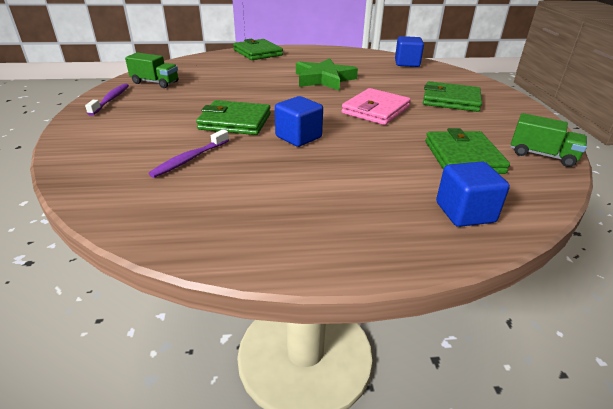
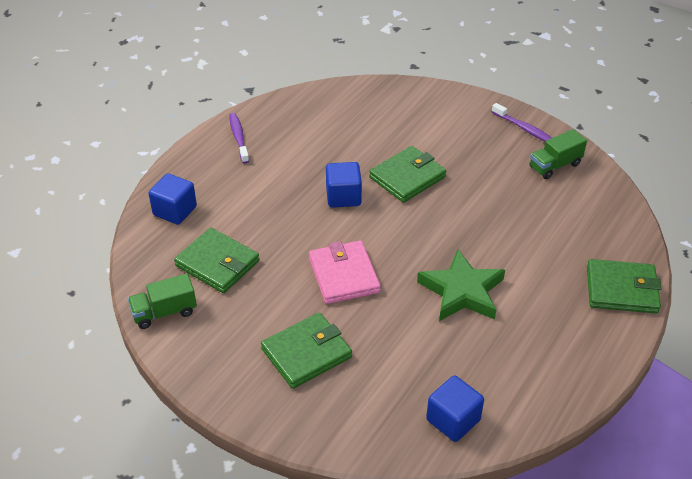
camera: 130 degrees right, 10 degrees up
purple toothbrush [149,129,229,178] -> purple toothbrush moved to [229,113,249,164]

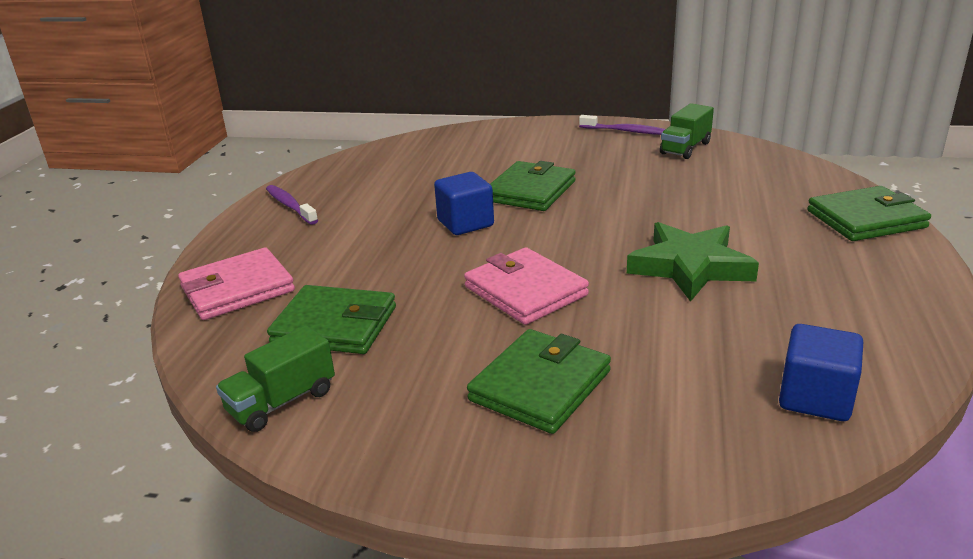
camera: 20 degrees left, 15 degrees down
blue cube [148,173,197,225] -> pink wallet [178,248,295,320]

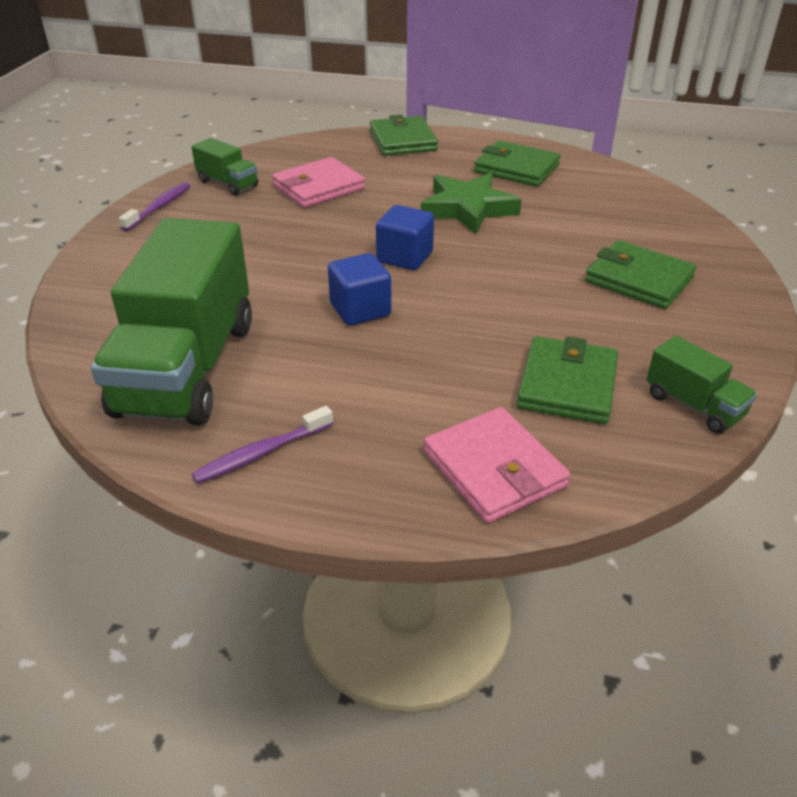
camera: 90 degrees left, 10 degrees up
pink wallet [464,247,589,325] -> pink wallet moved to [272,157,365,208]
green wallet [490,161,576,211] -> green wallet moved to [474,141,561,187]
blue cube [779,324,863,421] -> blue cube moved to [376,205,434,270]
none -> green truck [91,218,252,425]

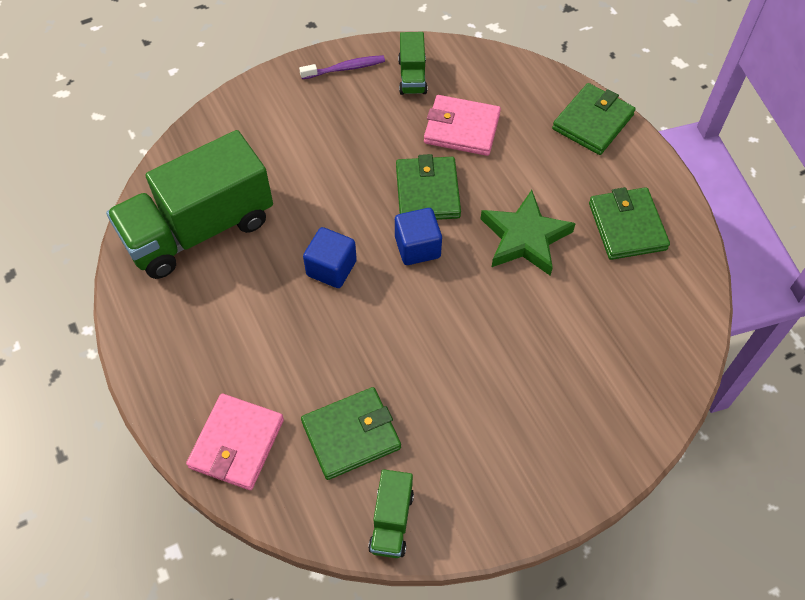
camera: 50 degrees right, 20 degrees up
purple toothbrush [192,406,333,484] -> none
green wallet [585,240,697,309] -> green wallet moved to [396,154,461,220]

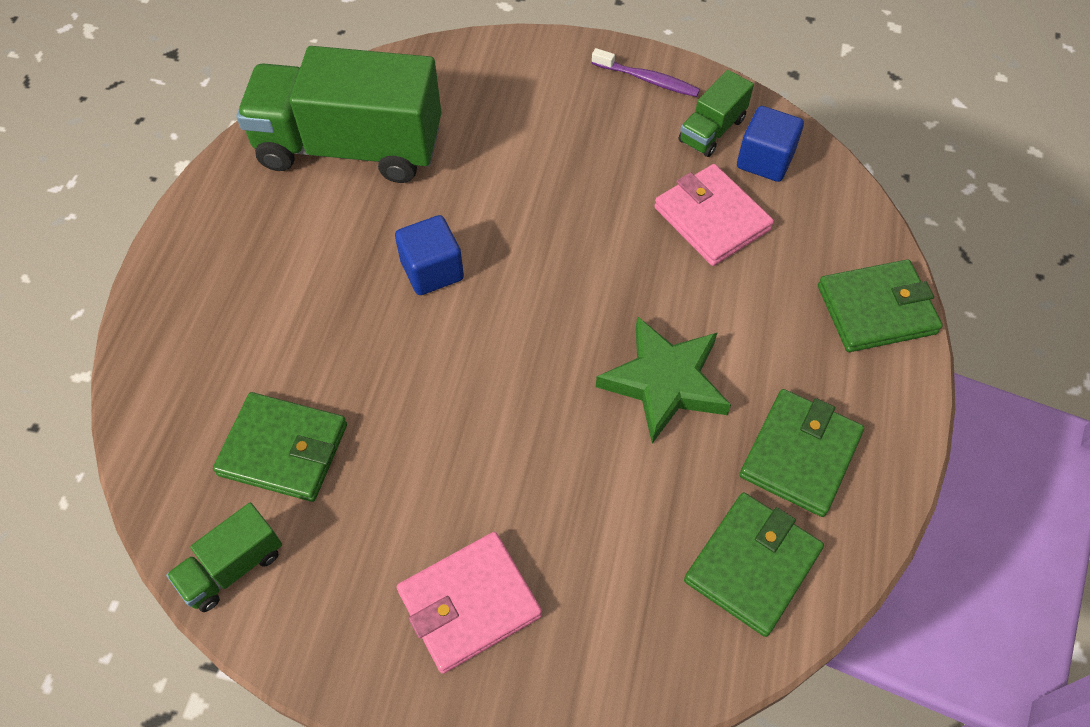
camera: 40 degrees right, 0 degrees up
pink wallet [186,394,284,490] -> pink wallet moved to [397,532,542,674]
blue cube [395,208,442,265] -> blue cube moved to [737,106,804,182]
green wallet [396,154,461,220] -> green wallet moved to [684,492,824,637]

